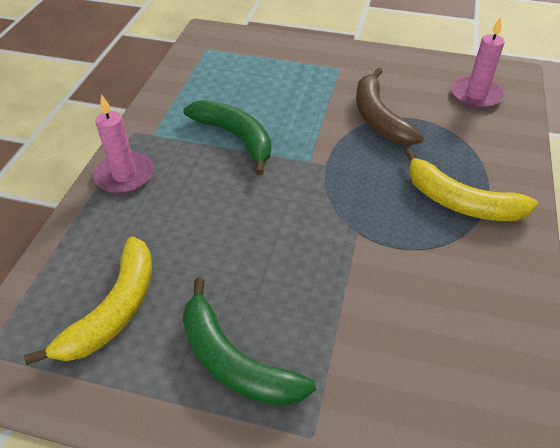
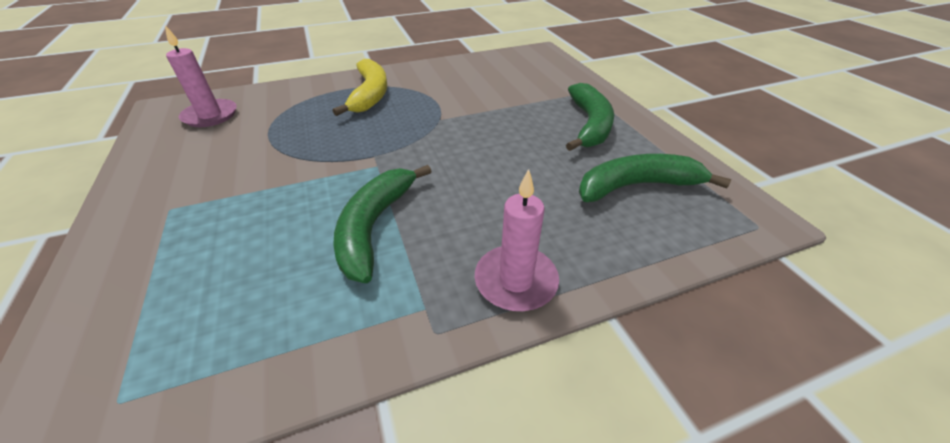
camera: 125 degrees left, 5 degrees down
yellow banana [24,236,152,365] -> green banana [579,154,731,202]
brown banana [356,68,424,145] -> none

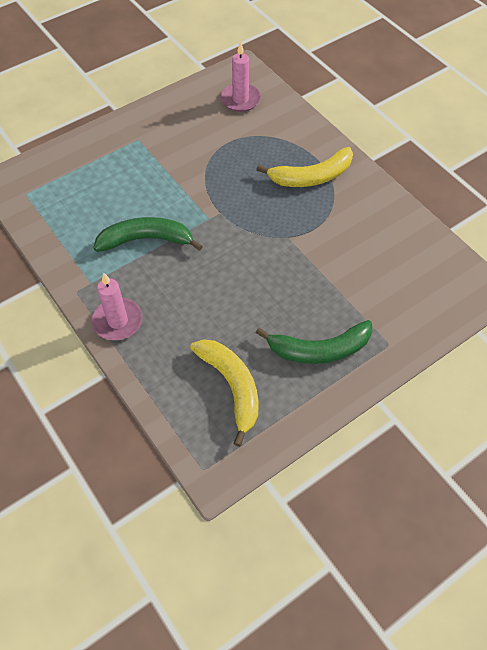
camera: 75 degrees right, 15 degrees up
green banana [579,154,731,202] -> yellow banana [190,339,258,447]

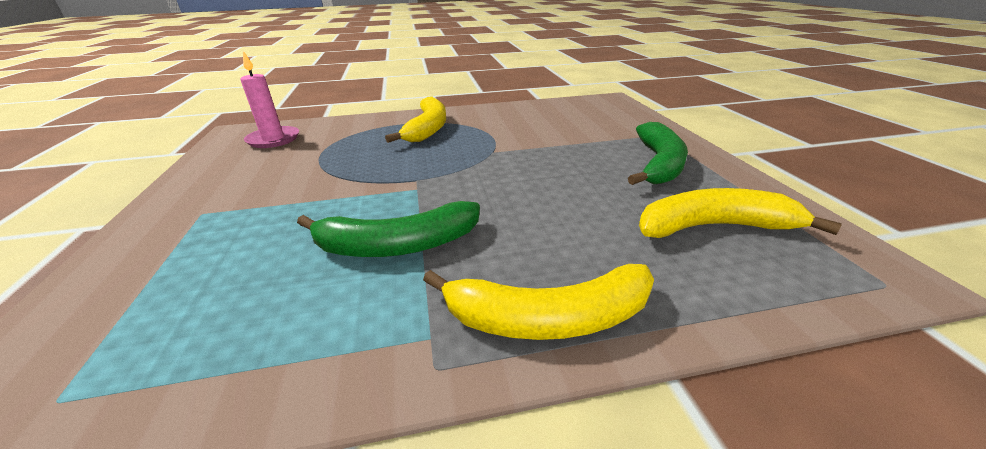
camera: 65 degrees left, 25 degrees down
pink candle [92,272,143,340] -> yellow banana [423,264,654,340]
green banana [93,217,203,252] -> green banana turned 120 degrees counterclockwise [297,201,480,257]

